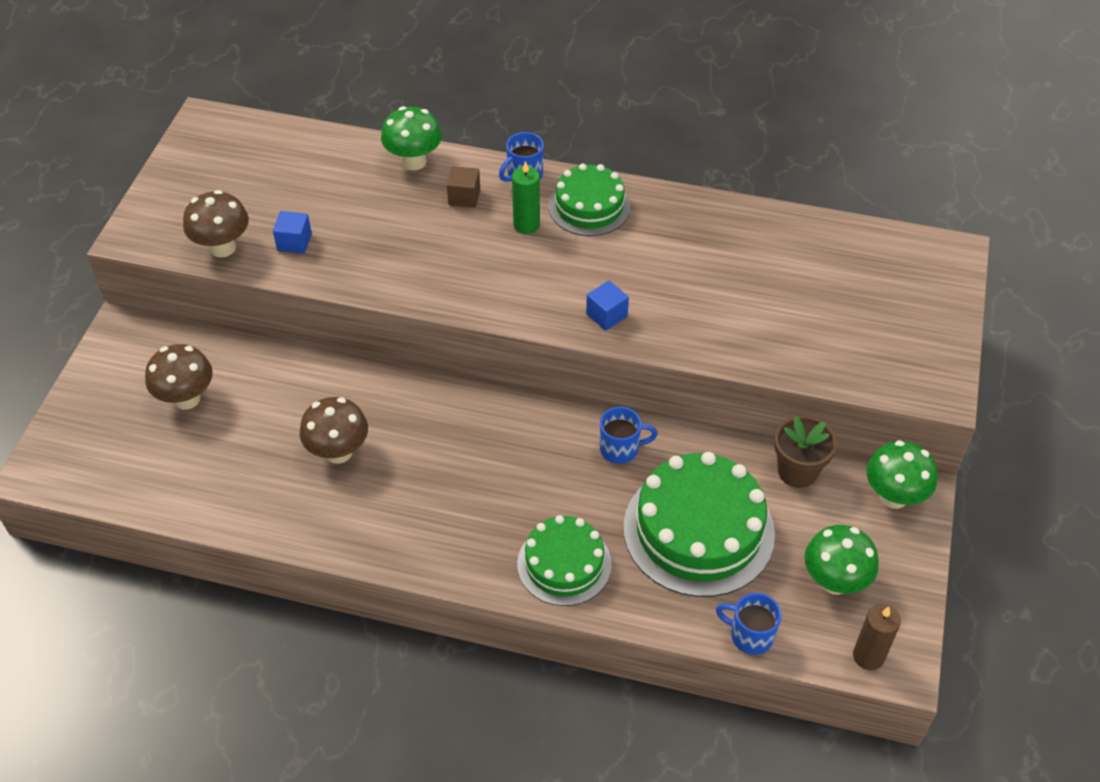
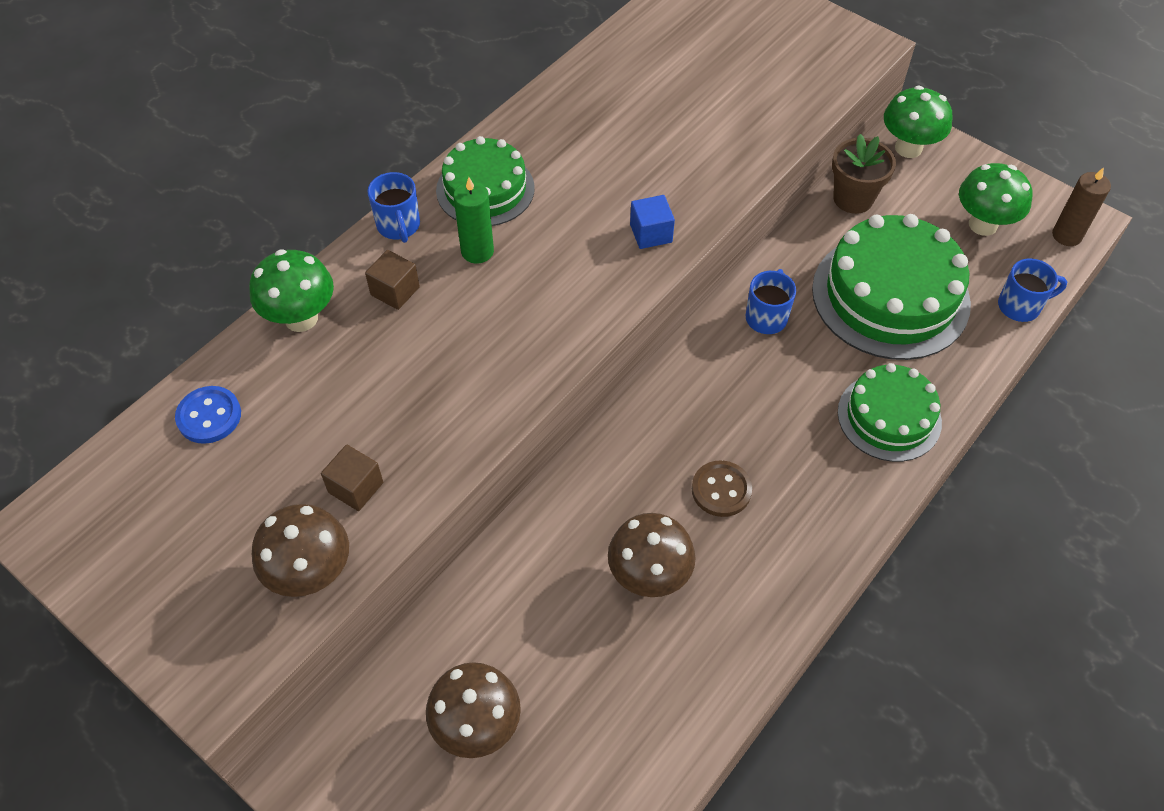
camera: 65 degrees left, 5 degrees up
blue cube [273,211,312,254] -> brown cube [321,445,383,511]
blue mug [716,593,781,655] -> blue mug turned 150 degrees counterclockwise [998,258,1067,322]
none -> blue button [175,386,241,444]
none -> brown button [692,461,752,517]

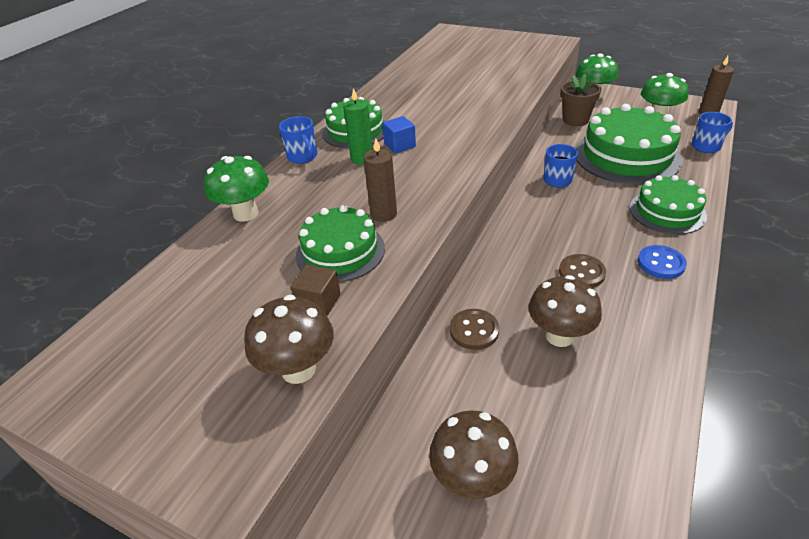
camera: 10 degrees left, 15 degrees down
blue button [175,386,241,444] -> blue button moved to [638,245,687,279]
brown cube [365,250,420,310] -> none
blue cube [630,195,675,249] -> blue cube moved to [382,116,416,153]
none -> green cake [296,205,385,282]
none -> brown candle [363,138,397,222]
none -> brown button [450,309,499,350]

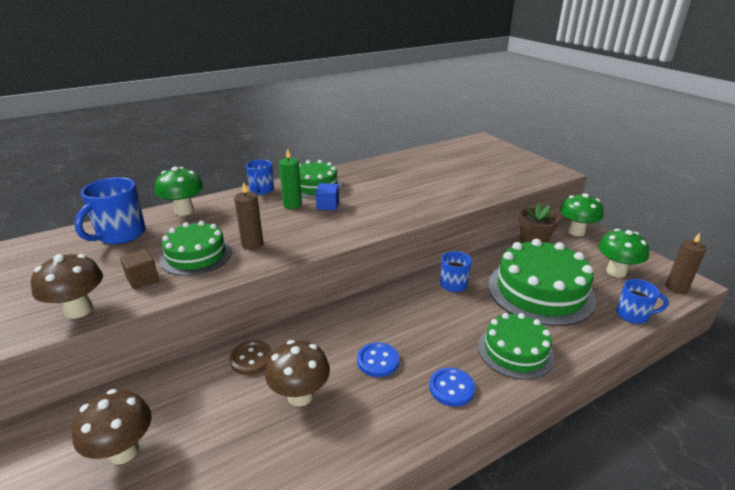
camera: 30 degrees right, 10 degrees down
brown button [559,254,606,288] -> blue button [357,342,399,377]
none -> blue mug [75,177,146,244]

